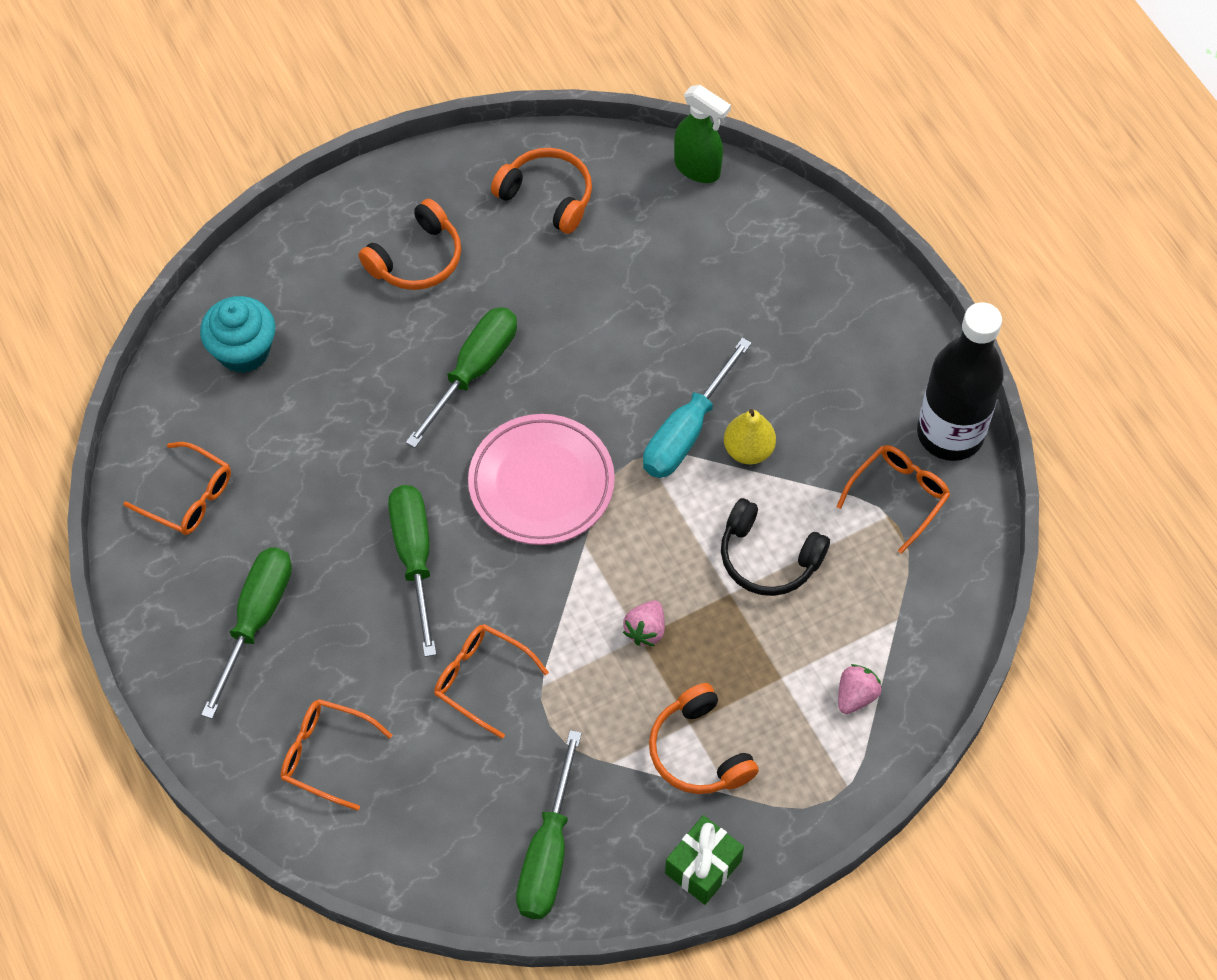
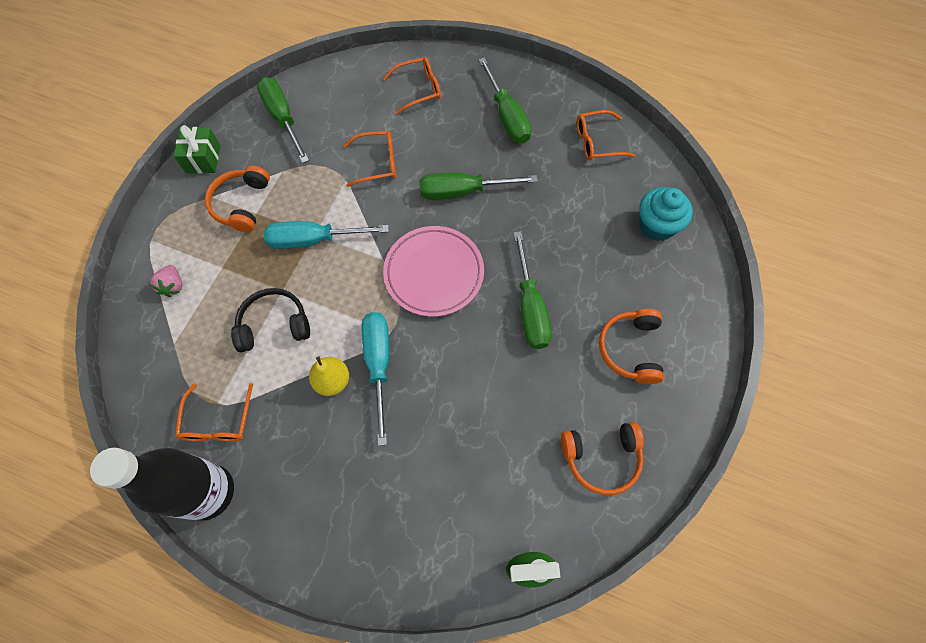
camera: 140 degrees right, 5 degrees up
green screwdriver [388,485,436,657] -> green screwdriver turned 135 degrees clockwise [419,172,538,200]
pink strawberry [623,600,665,646] -> turquoise screwdriver [263,221,389,249]
orange headphones [649,683,759,794] -> orange headphones turned 105 degrees counterclockwise [205,166,270,232]

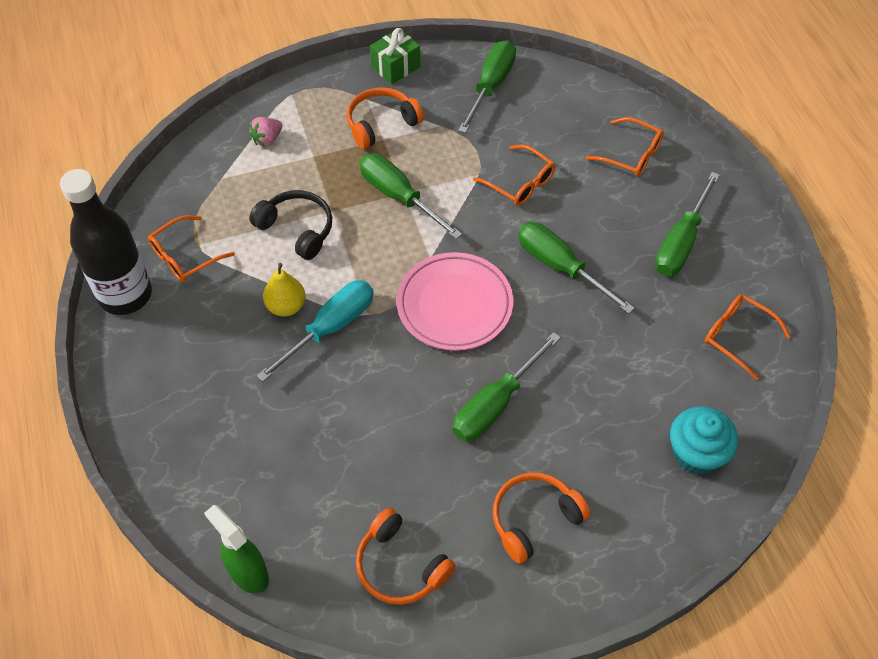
camera: 50 degrees right, 10 degrees down
turquoise screwdriver [263,221,389,249] -> green screwdriver [359,153,462,239]

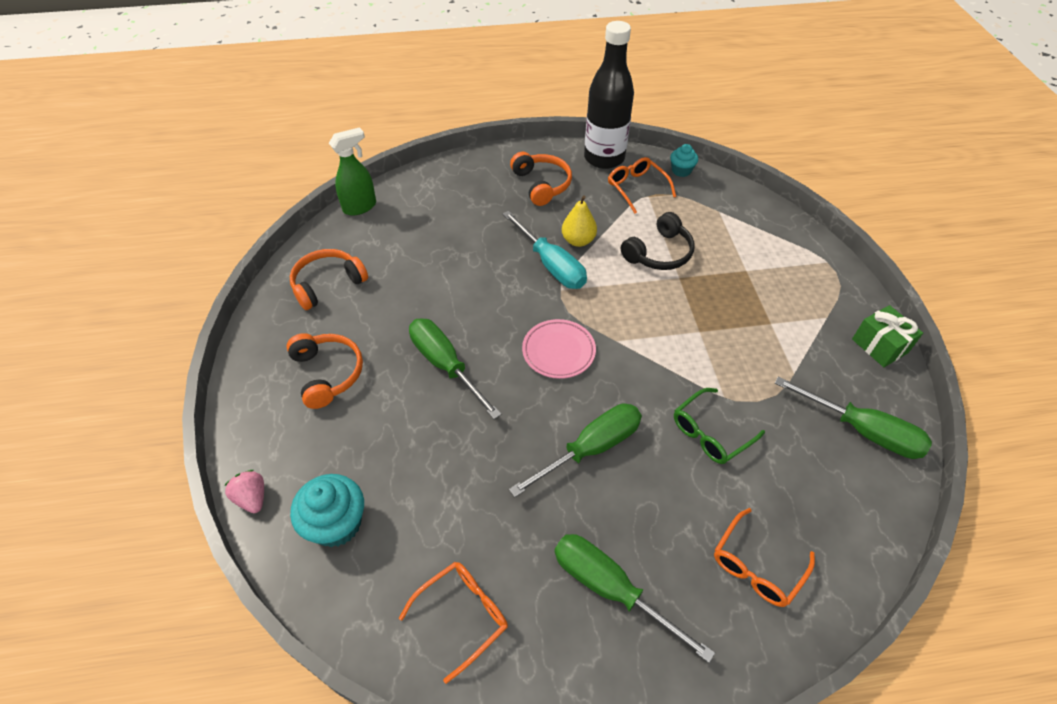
camera: 100 degrees right, 5 degrees down
pink strawberry [249,117,282,146] -> pink strawberry moved to [224,470,264,513]
orange headphones [347,87,424,149] -> orange headphones moved to [510,152,572,206]
green screwdriver [359,153,462,239] -> none
pink plate [397,252,513,351] -> pink plate [522,319,596,379], size x0.66
orange glasses [473,144,555,206] -> green glasses [674,388,765,464]
none -> turquoise cupcake [670,144,698,177]

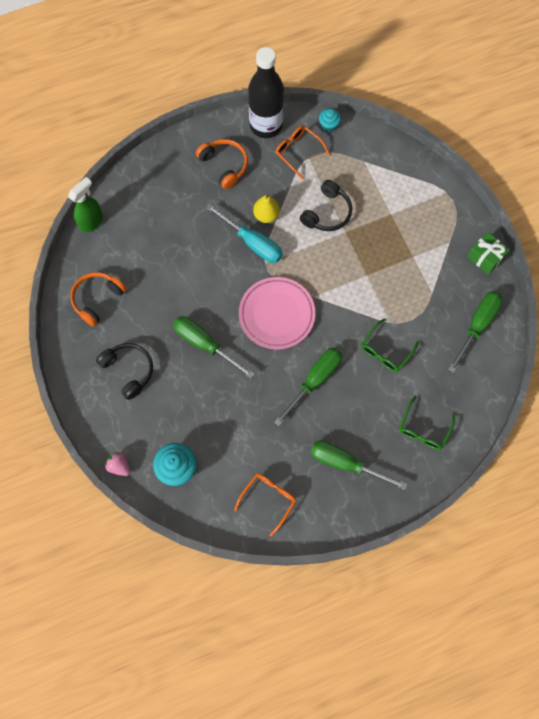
camera: 15 degrees left, 20 degrees up
orange headphones [286,333,363,409] -> black headphones [96,343,153,400]
pink plate [522,319,596,379] -> pink plate [239,277,315,349], size x1.51
orange glasses [714,508,815,607] -> green glasses [399,395,455,450]
green screwdriver [775,377,932,459] -> green screwdriver turned 75 degrees counterclockwise [448,291,503,373]

